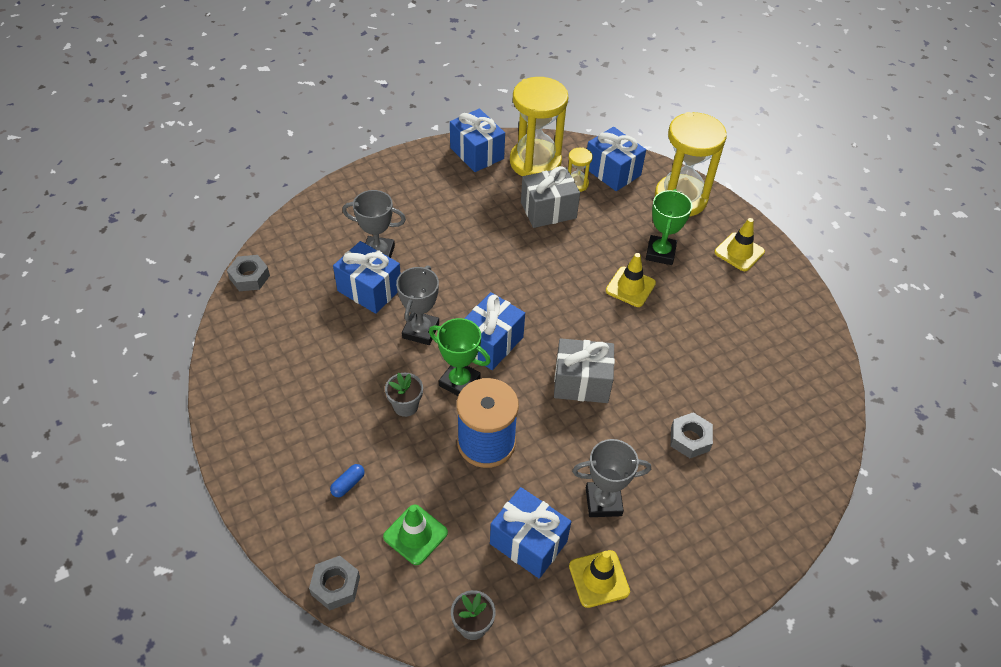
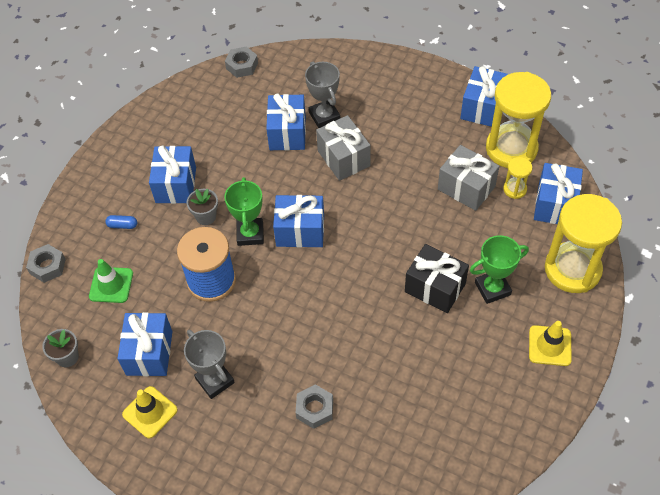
camera: 60 degrees right, 5 degrees up
grey trophy [396,265,439,345] -> none
grey gift [554,338,615,403] -> grey gift moved to [316,115,371,181]
yellow traffic cone [606,253,656,307] -> black gift [405,244,469,313]
none -> blue gift [149,145,196,204]

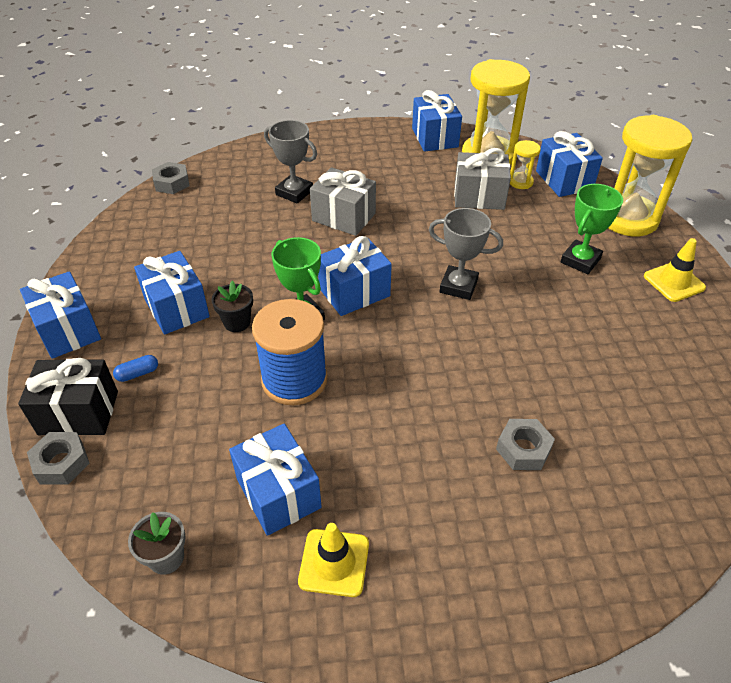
camera: 35 degrees left, 10 degrees down
green traffic cone [89,259,133,303] -> none
grey trophy [184,330,235,399] -> grey trophy moved to [429,208,503,300]
grey flower pot [187,189,218,225] -> black flower pot [212,281,253,332]
blue gift [266,94,306,151] -> blue gift moved to [20,271,101,359]
black gift [405,244,469,313] -> black gift moved to [18,358,118,435]

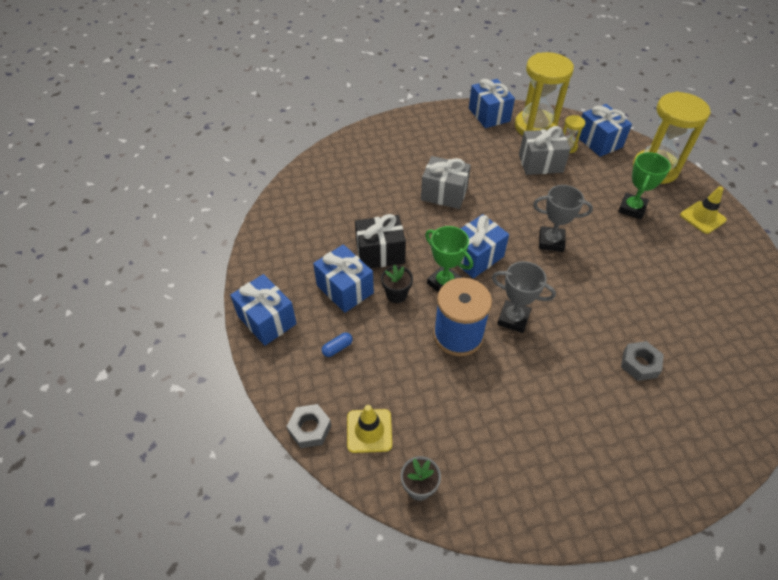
camera: 10 degrees left, 5 degrees up
black gift [18,358,118,435] -> black gift moved to [355,214,406,268]
grey nut [152,162,190,194] -> none
blue gift [229,424,322,536] -> none
grey trophy [264,120,317,204] -> grey trophy moved to [492,261,556,333]
yellow traffic cone [298,523,369,597] -> yellow traffic cone moved to [347,405,392,453]

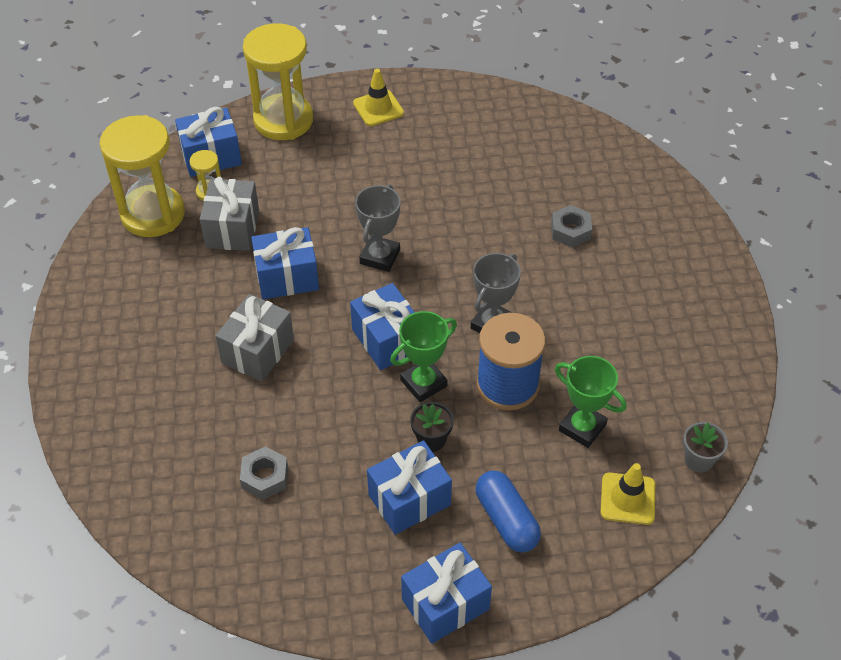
camera: 80 degrees left, 0 degrees up
grey nut [287,404,331,448] -> grey nut moved to [240,446,288,500]
blue capsule [322,333,353,357] -> blue capsule [476,470,541,552], size x2.01
black gift [355,214,406,268] -> none
blue gift [469,79,515,128] -> blue gift moved to [251,227,319,299]
green trophy [618,152,671,219] -> green trophy moved to [555,356,627,448]

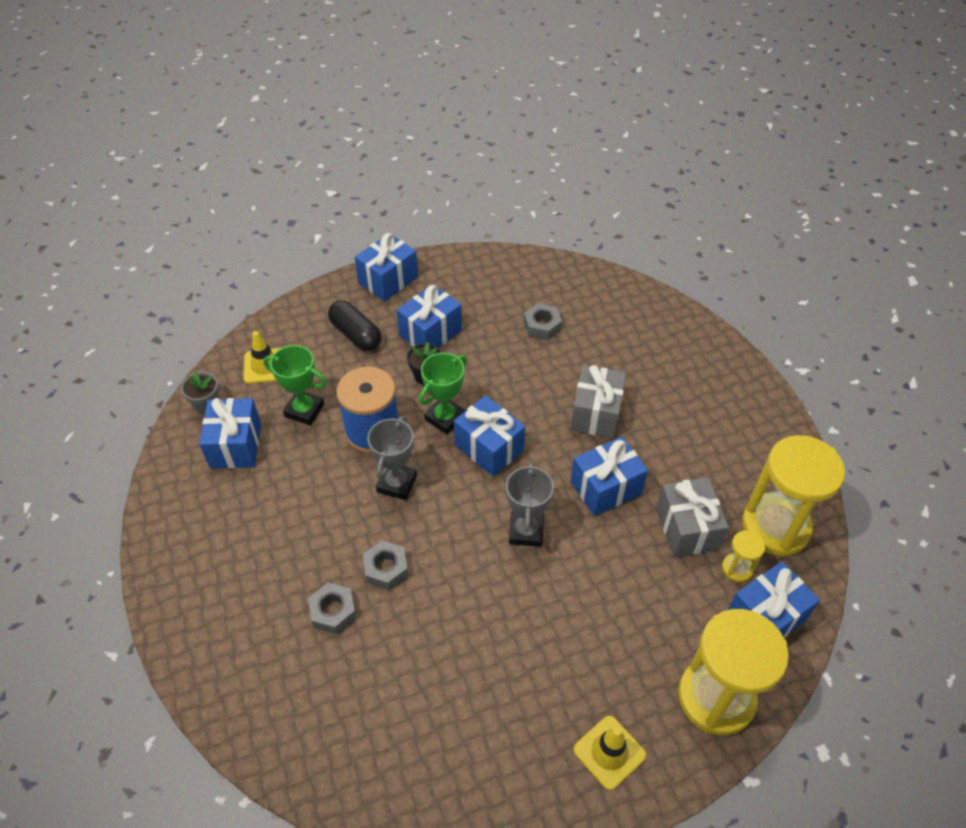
camera: 165 degrees right, 0 degrees up
blue capsule [476,470,541,552] -> black capsule [328,300,382,351]
none -> blue gift [199,398,261,469]
none -> grey nut [363,540,408,590]

